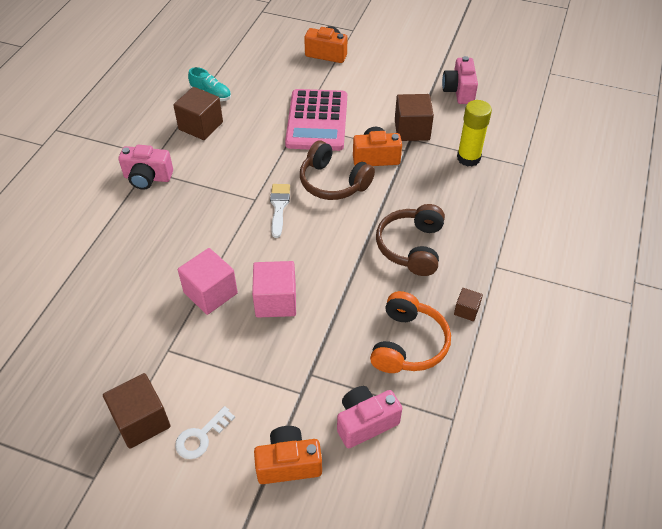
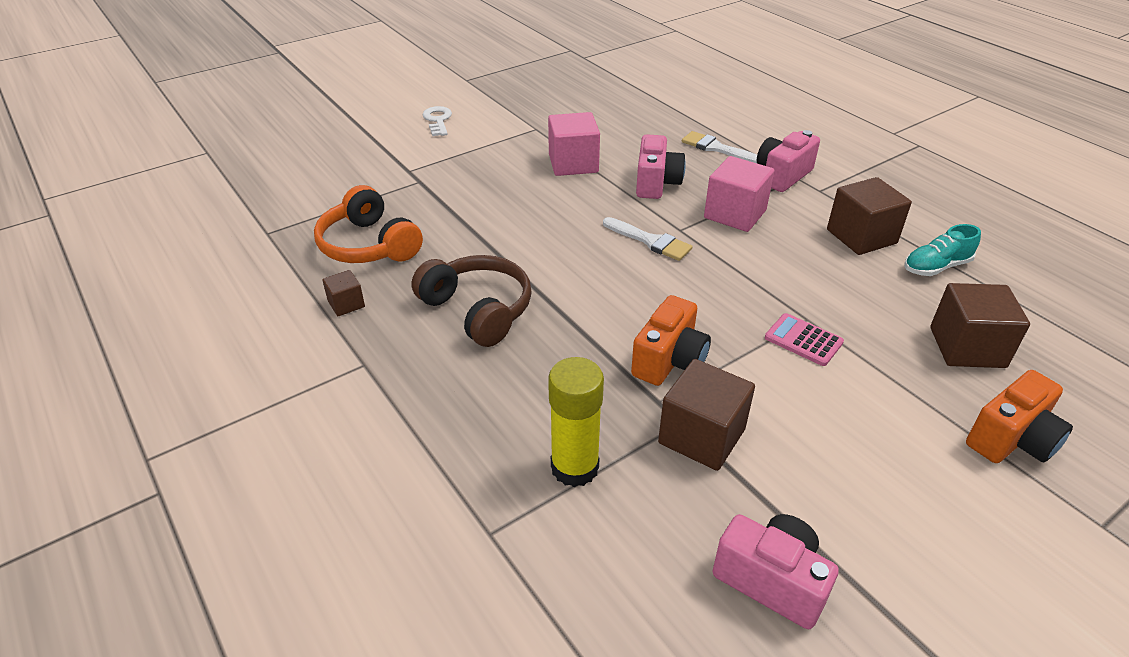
camera: 125 degrees right, 10 degrees down
brown cube [103,373,170,449] -> brown cube moved to [930,283,1030,368]
pink cube [252,261,296,318] -> pink cube moved to [704,156,774,232]
orange camera [254,426,322,484] -> none
pink calculator [285,89,347,151] -> pink calculator [765,313,844,366], size x0.44
brown headphones [300,141,375,200] -> none
pink camera [337,386,402,448] -> pink camera moved to [636,134,686,199]
none -> white brush [682,131,757,163]

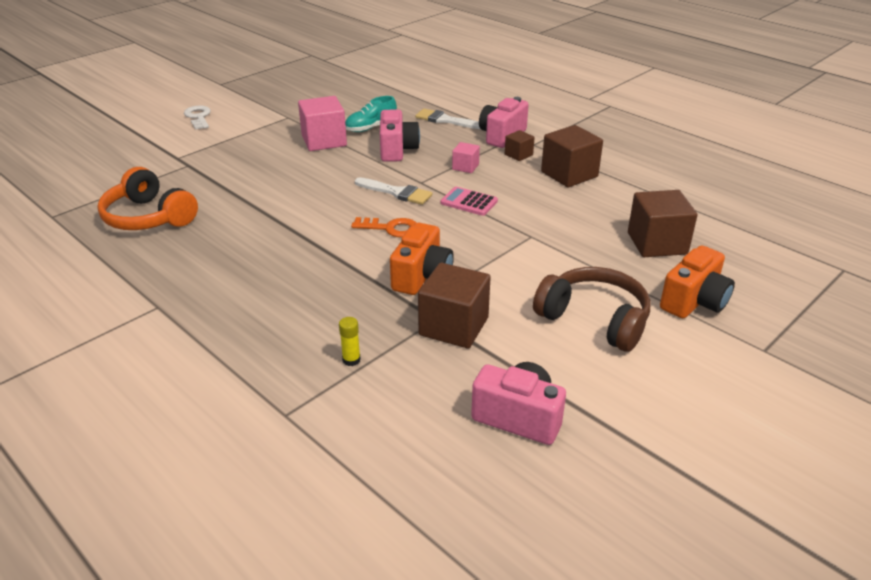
camera: 10 degrees left, 5 degrees down
brown cube [322,270,365,316] -> brown cube moved to [505,130,535,161]
brown headphones [411,255,532,347] -> brown headphones moved to [533,267,651,352]
yellow glue stick [548,357,604,487] -> yellow glue stick [339,317,361,366], size x0.44
pink cube [704,156,774,232] -> pink cube [452,142,480,173], size x0.52
pink calculator [765,313,844,366] -> pink calculator moved to [440,187,498,216]
turquoise shoe [904,224,981,276] -> turquoise shoe moved to [345,96,397,132]
none -> orange key [351,217,416,237]

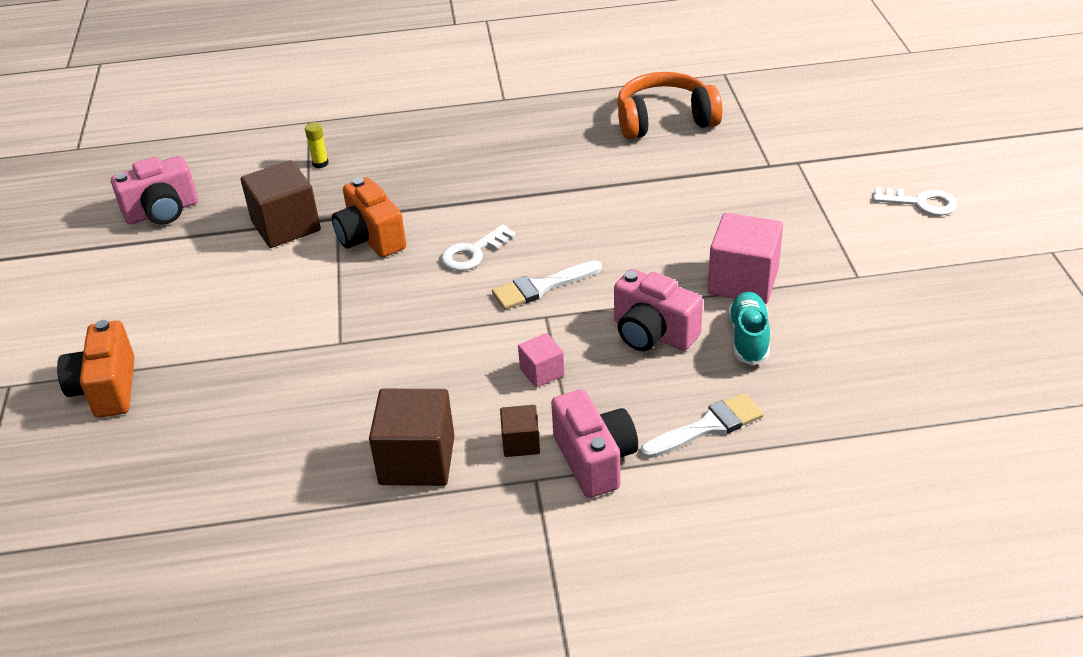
camera: 130 degrees right, 5 degrees up
orange key [351,217,416,237] -> white key [441,224,516,271]
pink calculator [440,187,498,216] -> none
brown headphones [533,267,651,352] -> none
brown cube [628,190,697,257] -> none

